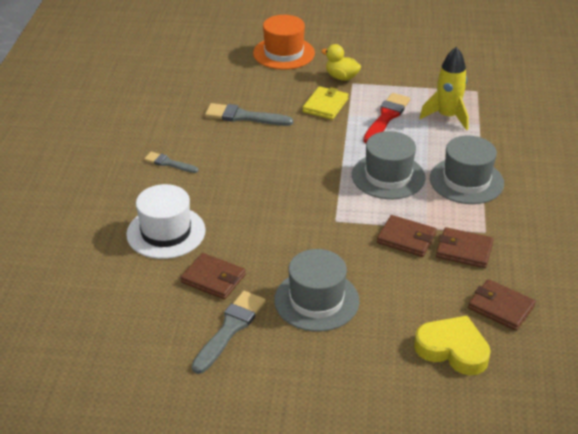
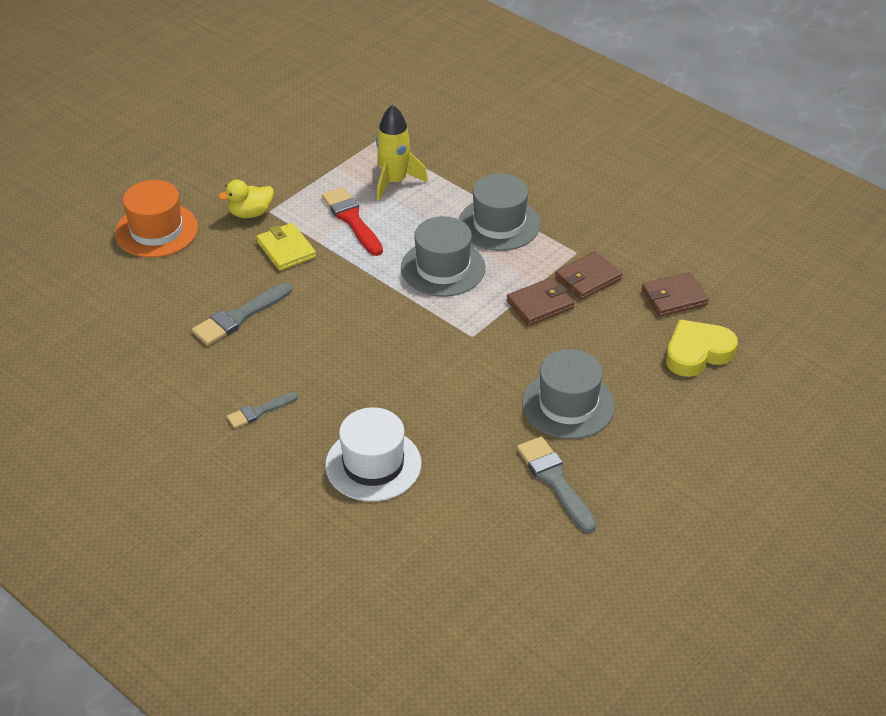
camera: 55 degrees left, 5 degrees up
brown wallet [180,253,246,299] -> none

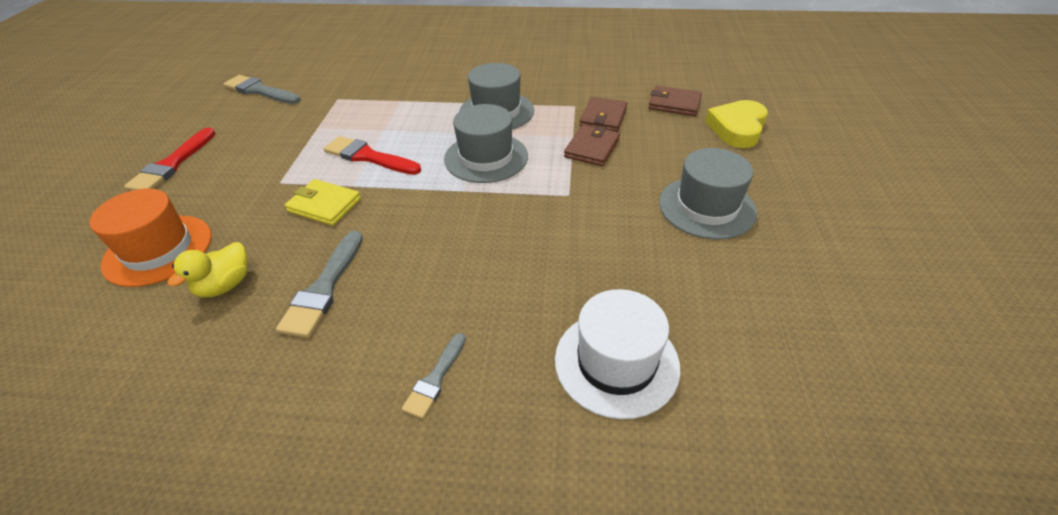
camera: 35 degrees left, 0 degrees up
yellow duck [218,180,274,218] -> yellow duck moved to [167,242,248,297]
yellow rocket [376,104,428,201] -> none
grey brush [517,436,596,533] -> grey brush moved to [223,75,301,104]
brown wallet [642,272,709,317] -> brown wallet turned 75 degrees clockwise [648,85,702,116]
none -> red brush [124,128,216,191]

